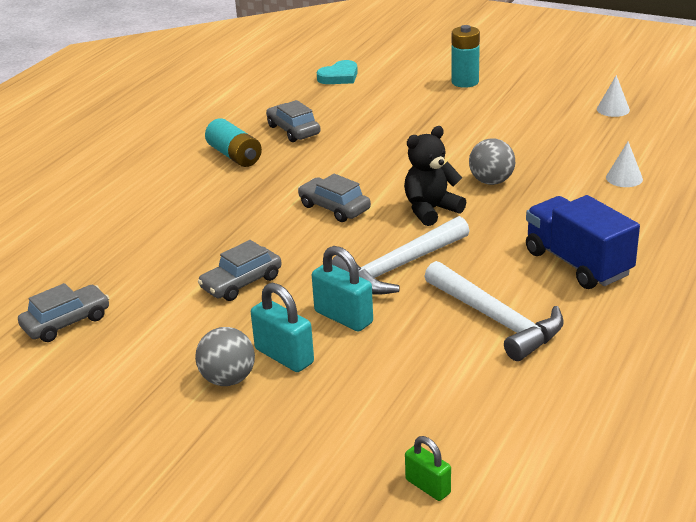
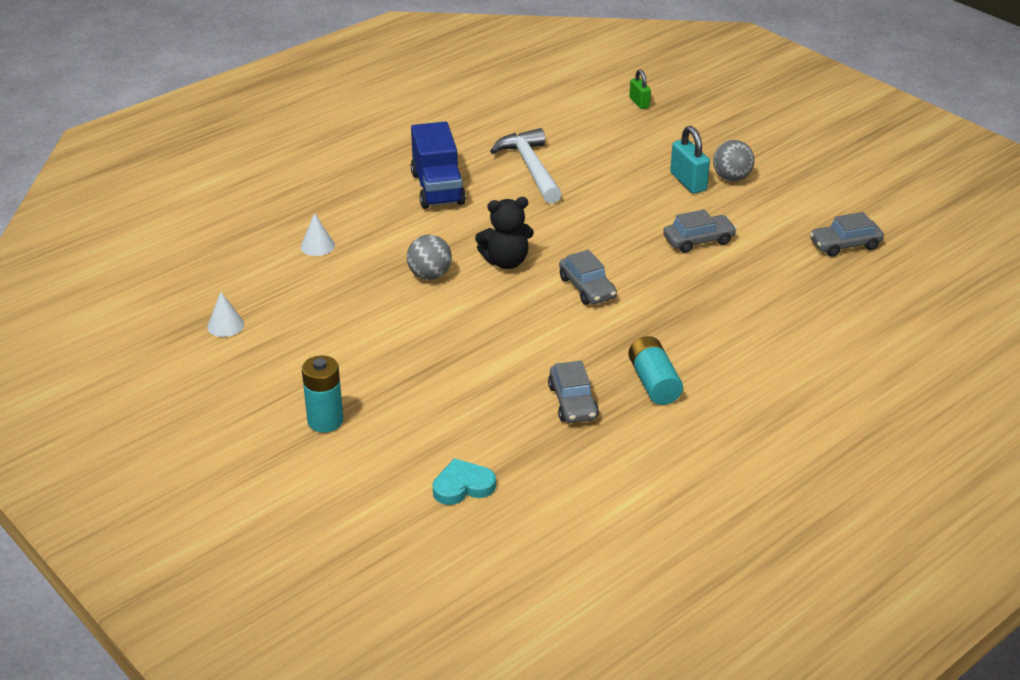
camera: 160 degrees left, 5 degrees up
turquoise padlock [312,246,373,332] -> none
white hammer [332,216,469,295] -> none

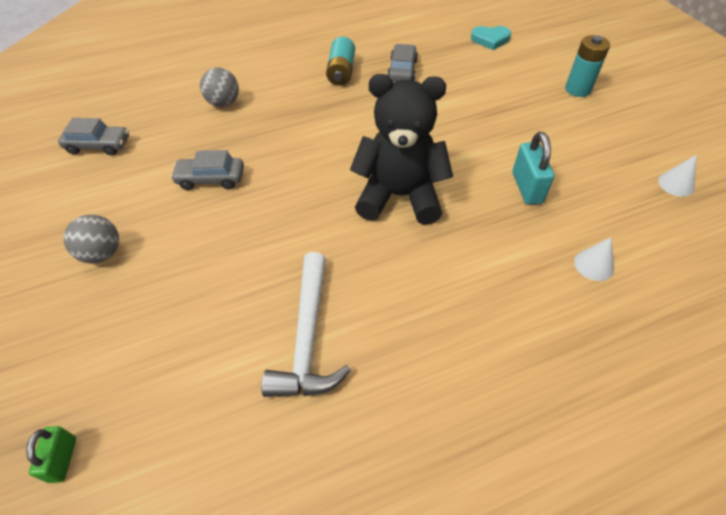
camera: 160 degrees left, 15 degrees up
grey ball [407,235,452,280] -> grey ball moved to [200,68,239,107]
blue truck [411,121,466,209] -> none
black teddy bear [475,197,534,269] -> black teddy bear [350,74,453,225], size x1.62
grey car [559,250,617,305] -> none
turquoise padlock [670,126,710,194] -> turquoise padlock moved to [513,132,554,205]

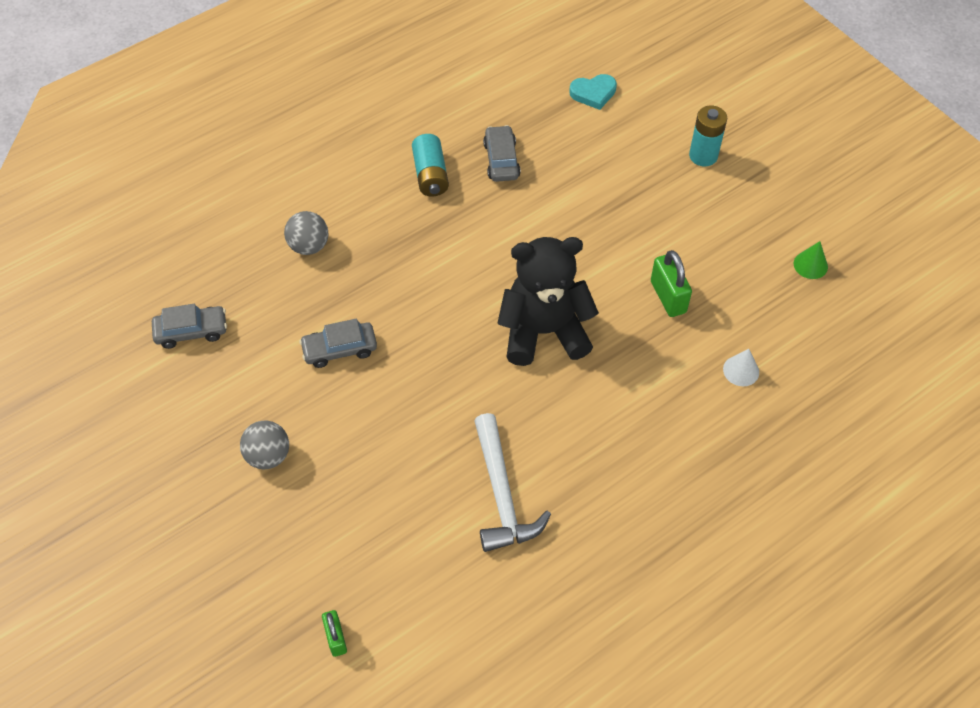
camera: 15 degrees left, 5 degrees up
turquoise padlock [513,132,554,205] -> green padlock [651,250,692,317]
white cone [658,154,697,197] -> green cone [794,241,828,279]

